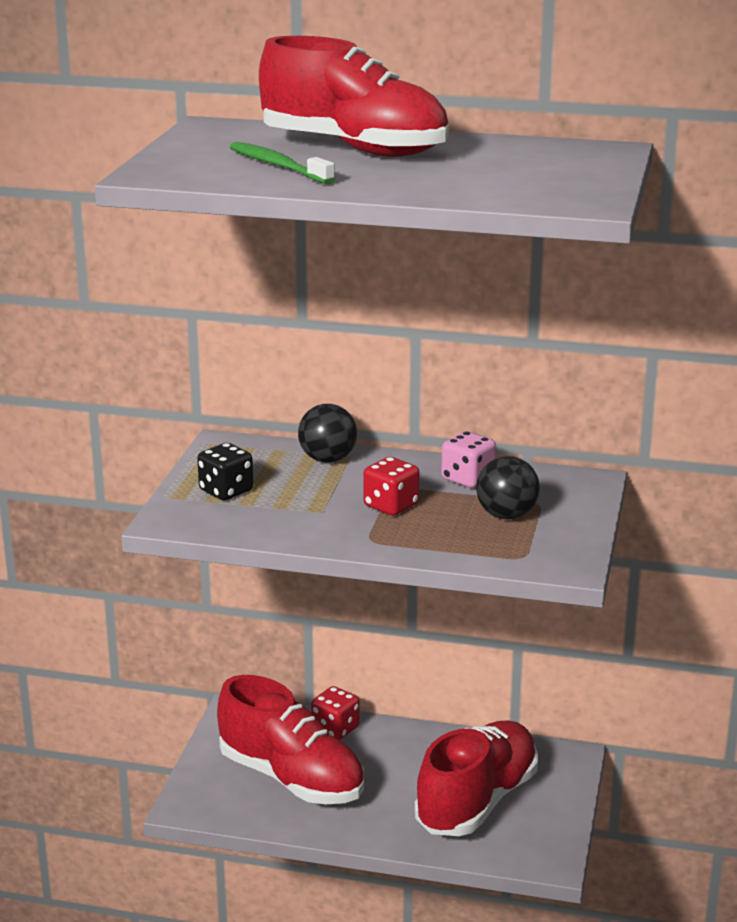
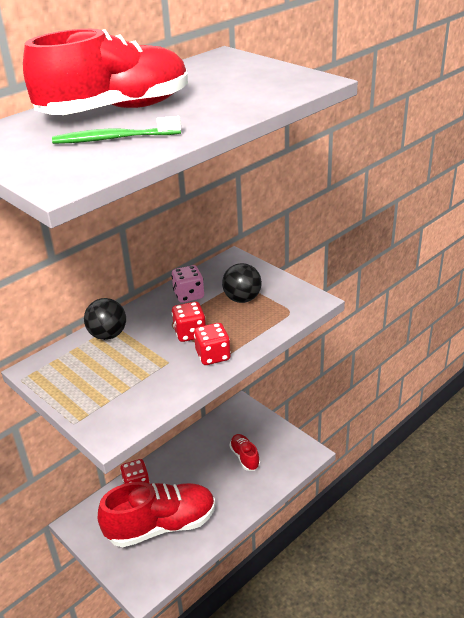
camera: 55 degrees left, 10 degrees up
black dice [197,443,253,500] -> none
red shoe [414,720,538,836] -> red shoe [230,434,260,471], size x0.46
none -> red dice [194,323,231,365]

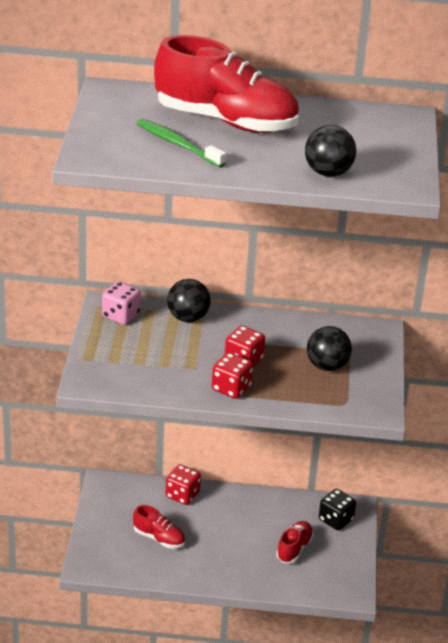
camera: 45 degrees right, 0 degrees up
red shoe [98,482,215,547] -> red shoe [133,505,185,549], size x0.46
pink dice [172,265,204,303] -> pink dice moved to [102,282,141,325]
none -> black ball [305,125,356,177]
none -> black dice [319,489,356,530]

